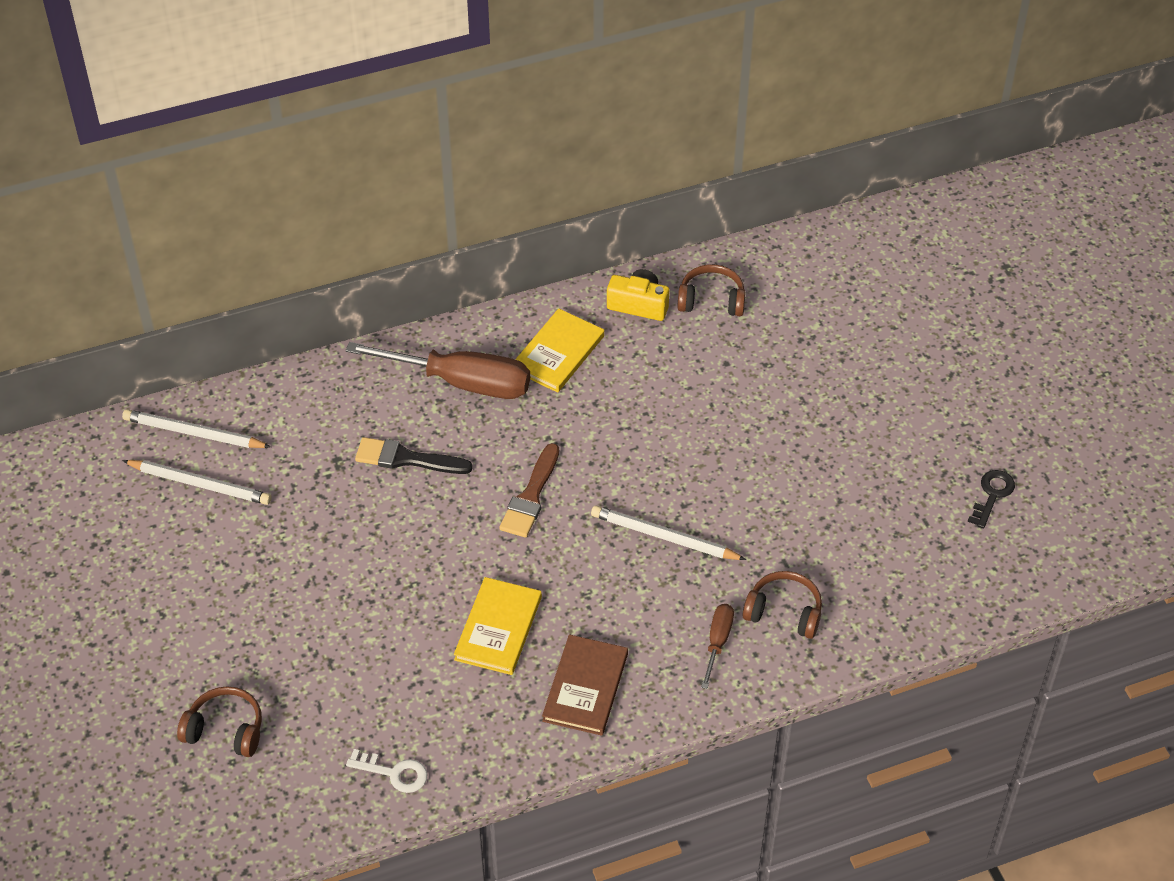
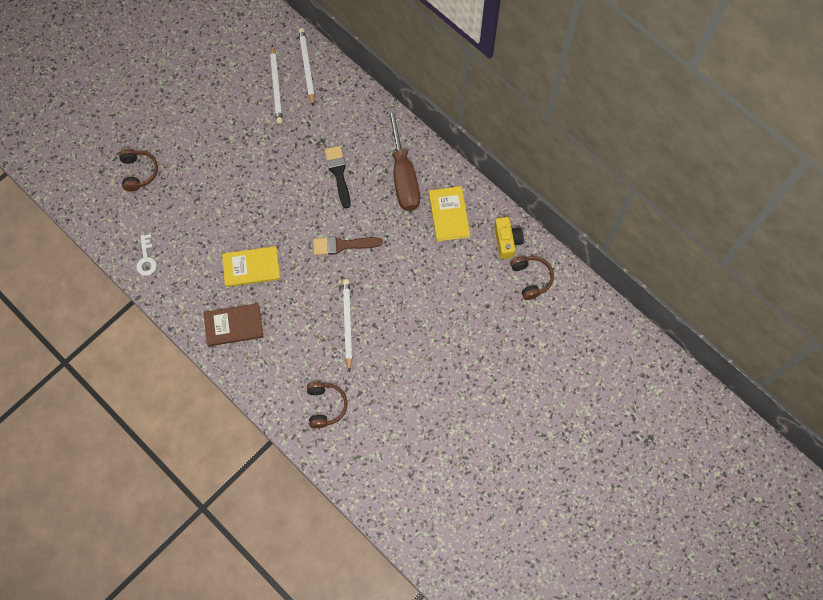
camera: 65 degrees right, 20 degrees up
yellow book [516,308,604,393] -> yellow book turned 75 degrees clockwise [429,186,470,242]
brown screwdriver [701,604,734,689] -> none
black key [968,470,1015,528] -> none

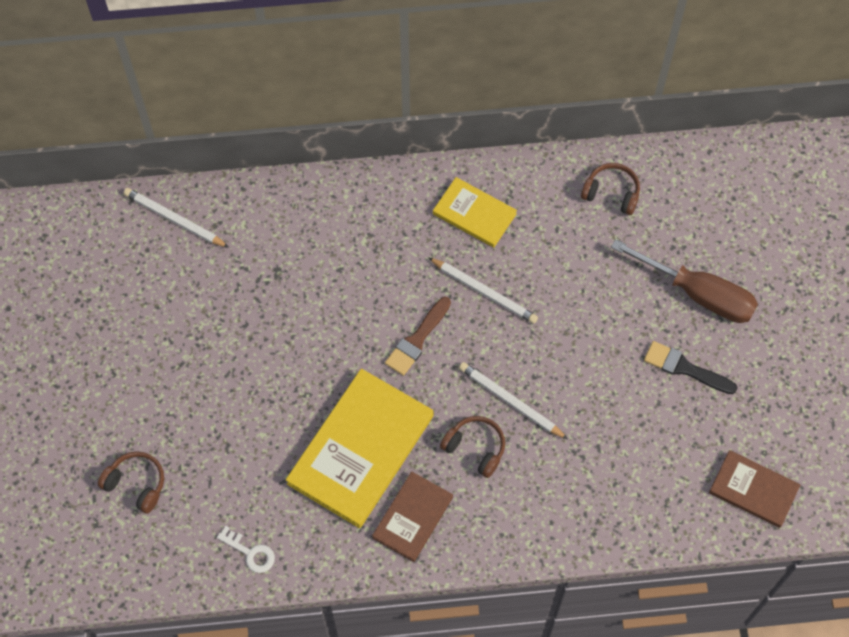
camera: 50 degrees left, 5 degrees down
yellow book [222,246,280,287] -> yellow book [286,369,433,528], size x1.81
white pencil [270,45,283,124] -> white pencil moved to [428,257,538,324]
brown headphones [307,382,348,428] -> brown headphones moved to [440,416,505,478]
black brush [325,146,351,209] -> black brush moved to [644,341,737,394]
brown screwdriver [387,108,420,211] -> brown screwdriver moved to [611,239,758,323]
yellow camera [494,217,524,259] -> none
none -> brown book [709,450,800,528]

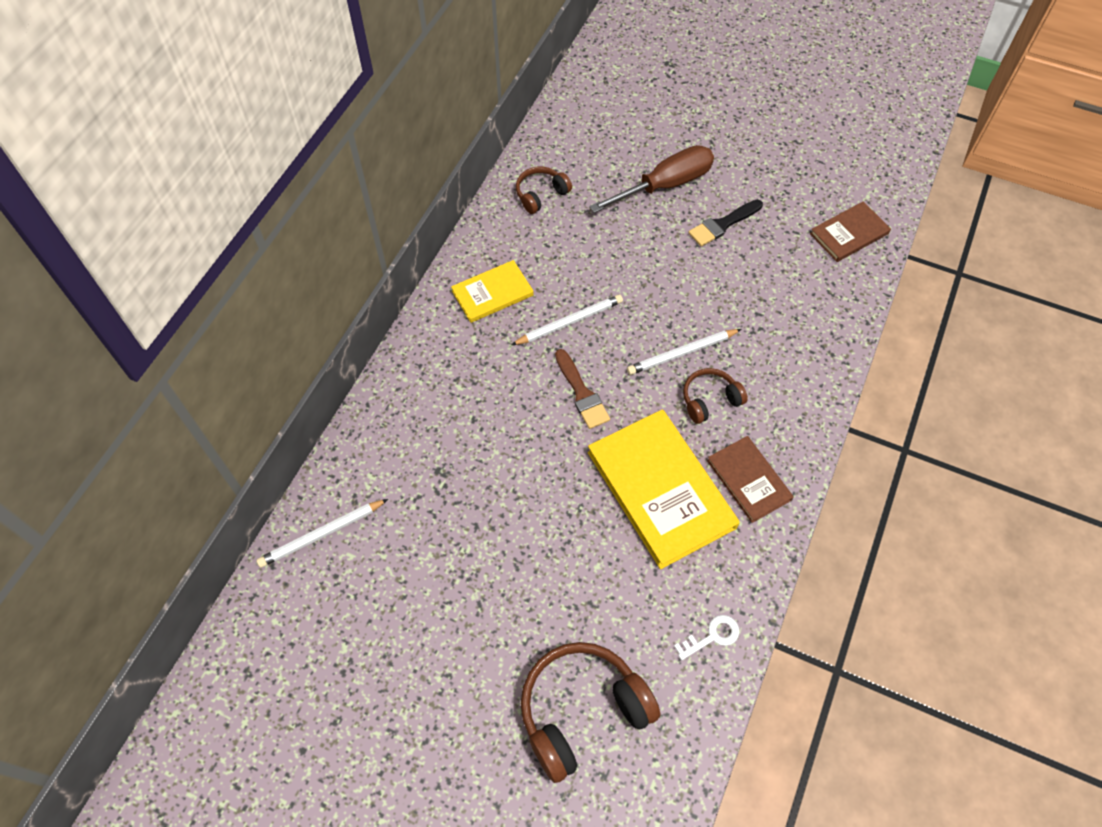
camera: 60 degrees left, 5 degrees down
brown headphones [98,451,164,514] -> brown headphones [521,642,661,783], size x1.83

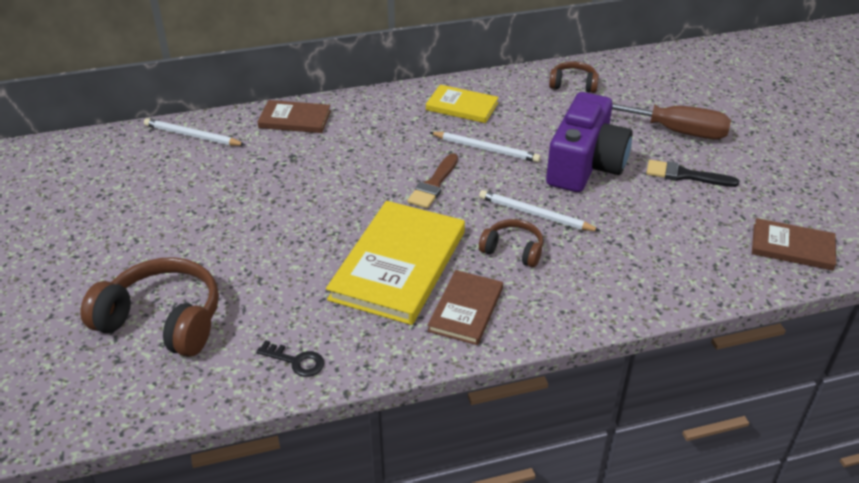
camera: 50 degrees right, 20 degrees down
white key [674,615,740,660] -> black key [256,340,324,377]
none -> brown book [258,100,331,133]
none -> purple camera [546,92,633,192]

